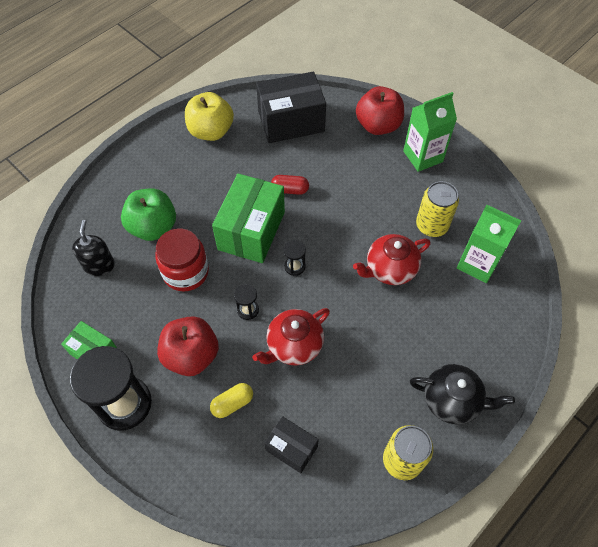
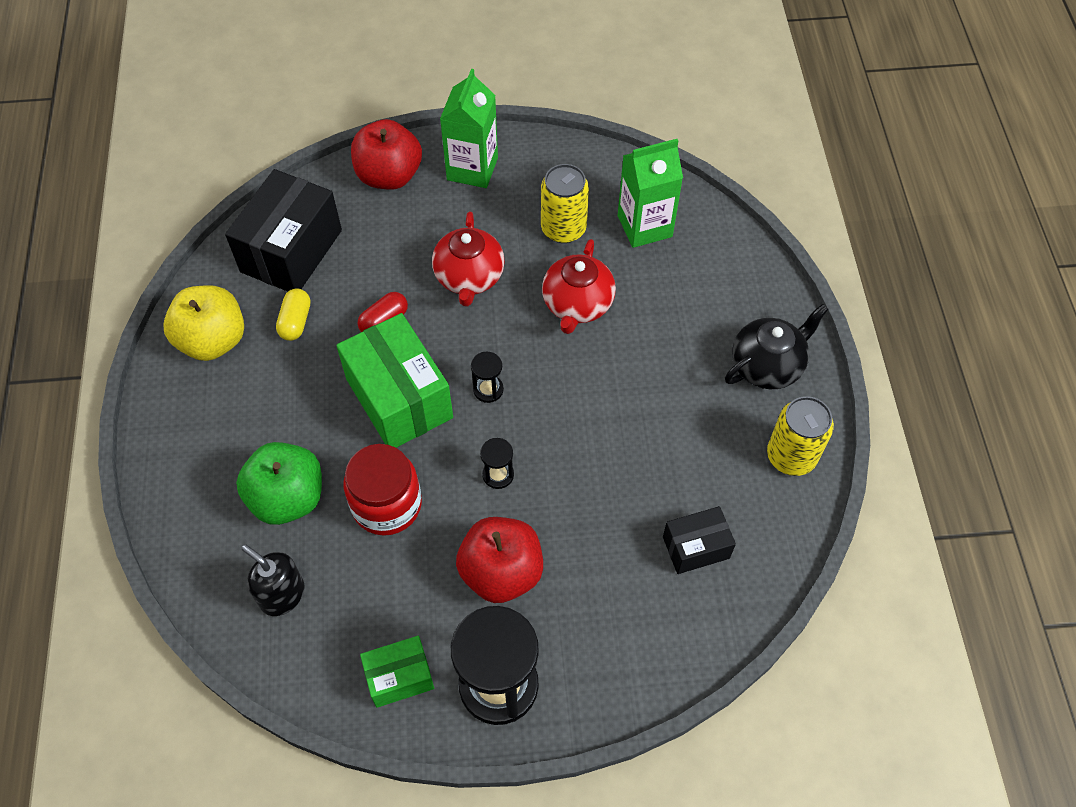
camera: 50 degrees left, 0 degrees up
yellow capsule [210,383,253,418] -> yellow capsule moved to [276,289,310,341]
red teapot [252,308,330,366] -> red teapot moved to [432,212,505,306]

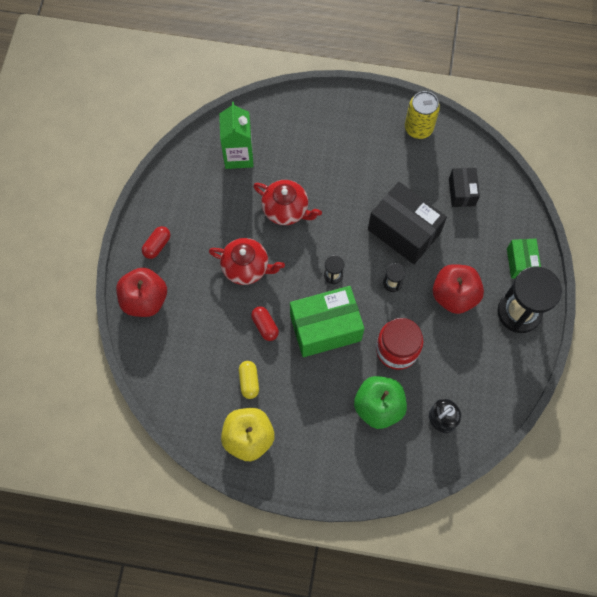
camera: 75 degrees left, 10 degrees up
black box [225,169,342,291] -> black box moved to [368,182,447,264]
yellow capsule [276,289,310,341] -> yellow capsule turned 60 degrees clockwise [239,361,259,399]
green box [360,636,434,708] -> green box moved to [507,239,541,279]
green carton [440,69,498,188] -> red capsule [142,226,170,259]
yellow can [541,164,589,243] -> none
black teapot [725,304,828,389] -> none

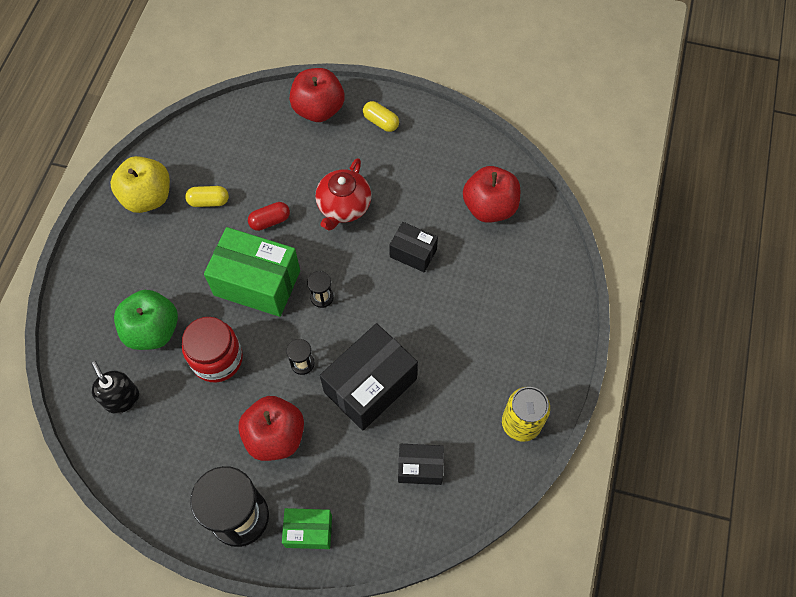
camera: 95 degrees right, 5 degrees down
red capsule [142,226,170,259] -> yellow capsule [363,101,399,132]
green carton [219,102,254,169] -> red apple [463,166,520,223]
red teapot [253,180,322,225] -> black box [389,222,438,272]
green box [290,286,364,357] -> green box turned 60 degrees counterclockwise [204,227,300,317]

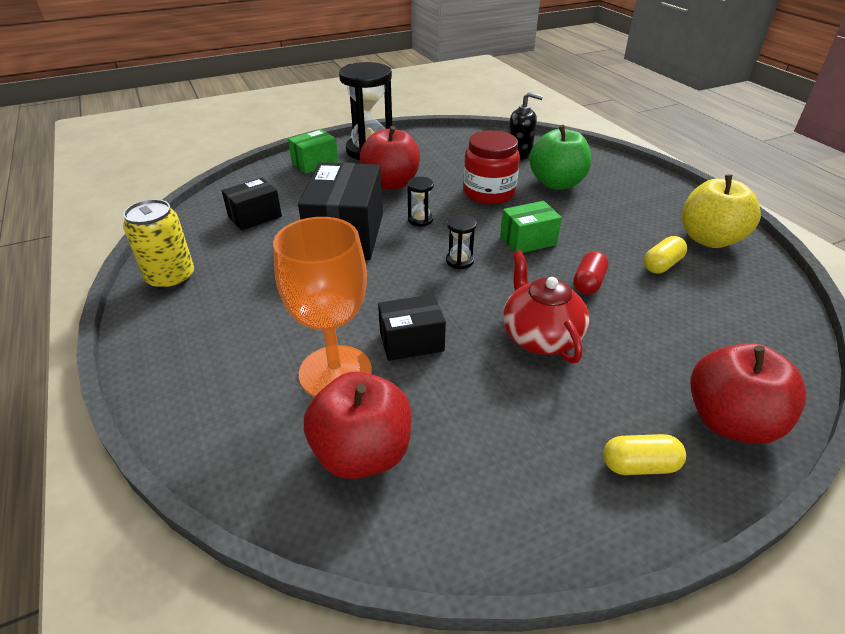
camera: 140 degrees right, 25 degrees down
green box [204,227,300,317] -> green box [500,201,562,253], size x0.55
none -> orange goblet [273,217,372,397]

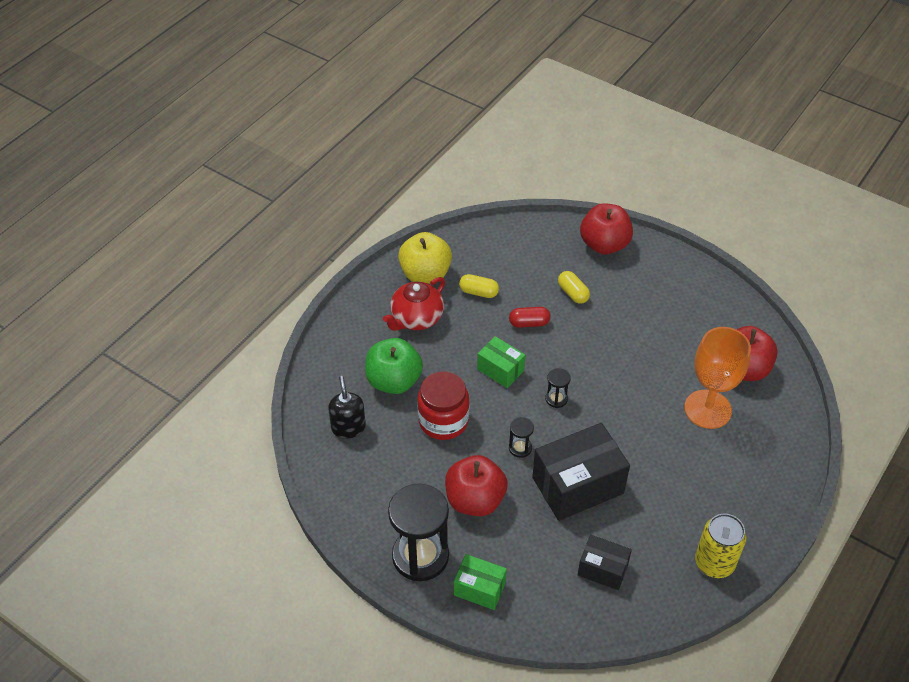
camera: 120 degrees left, 10 degrees up
black box [378,294,446,361] -> none
red teapot [503,250,589,363] -> red teapot moved to [383,277,445,331]
yellow capsule [603,434,686,475] -> yellow capsule moved to [558,271,590,304]

